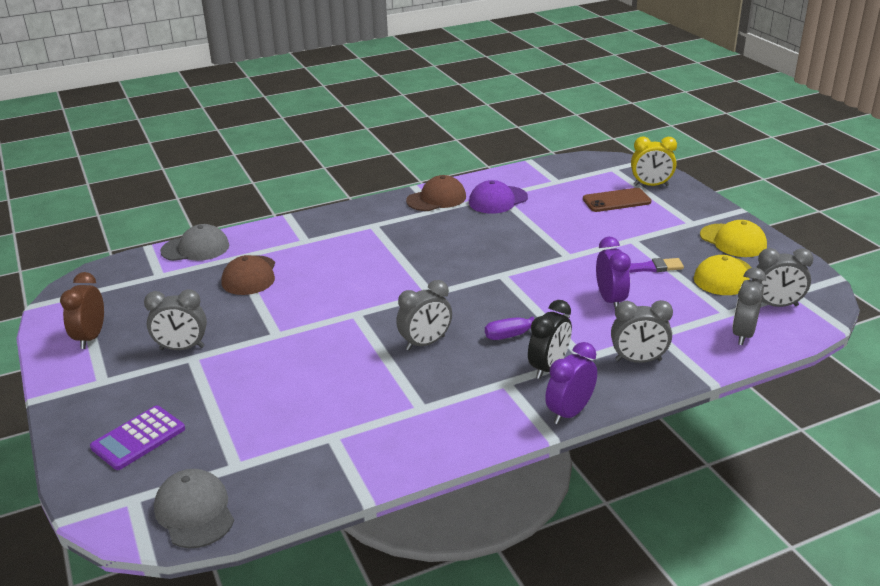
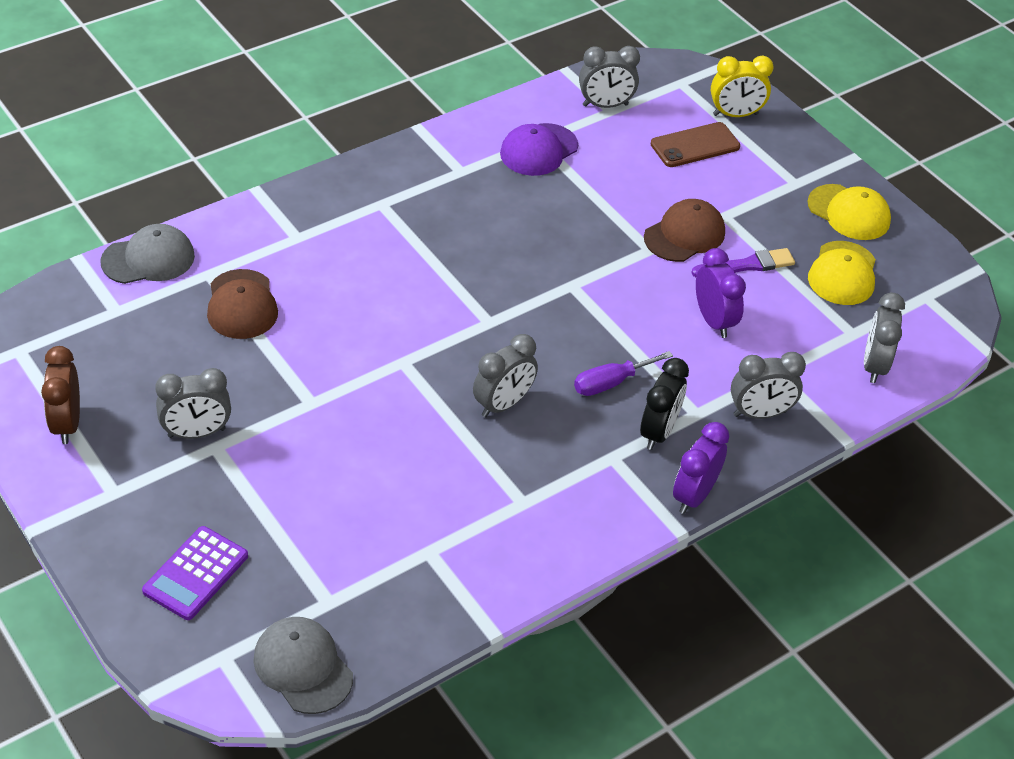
camera: 15 degrees left, 15 degrees up
brown cap [406,175,466,211] -> brown cap moved to [644,199,725,262]
grey clock [752,248,813,307] -> grey clock moved to [579,46,640,108]

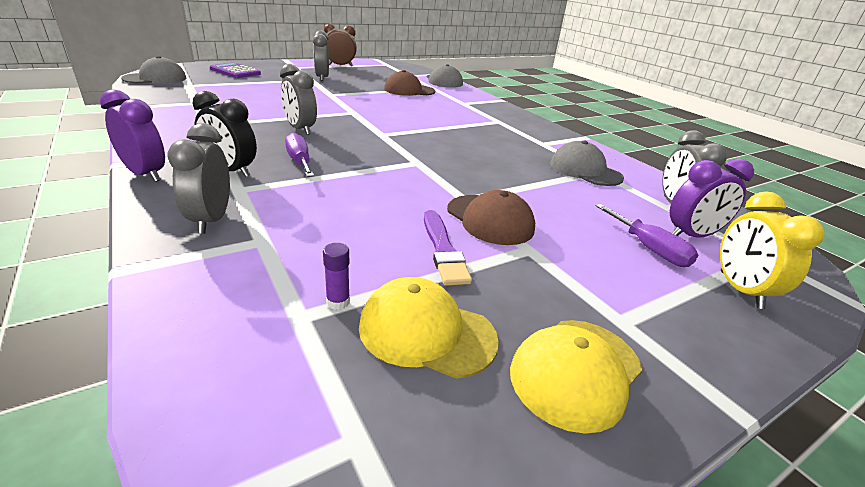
camera: 95 degrees right, 15 degrees down
purple cap [500,123,578,176] -> grey cap [550,141,624,186]
brown phone [650,122,740,167] -> purple screwdriver [595,204,698,267]
purple clock [696,248,746,338] -> purple clock moved to [670,159,754,238]
grey clock [864,292,905,383] -> none
none -> purple glue stick [323,243,350,310]

